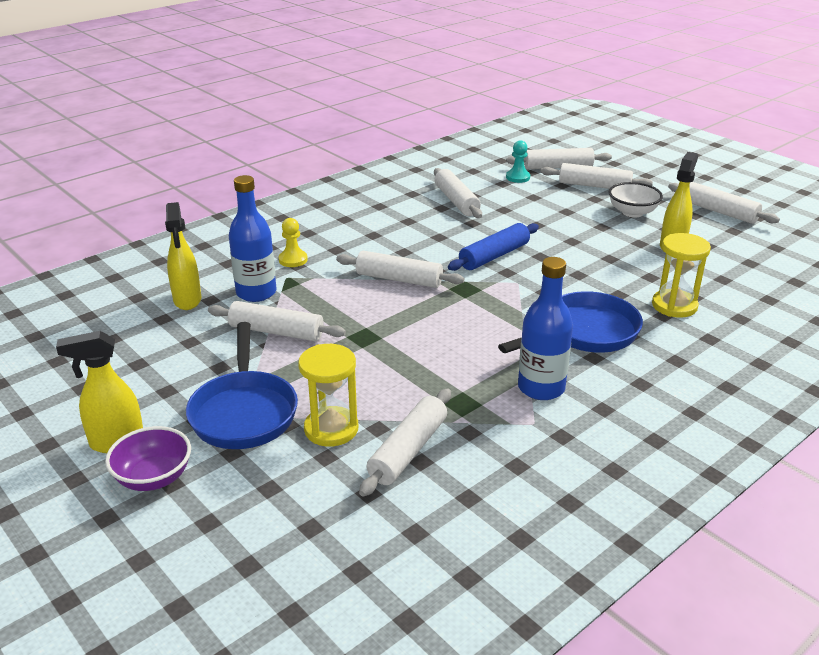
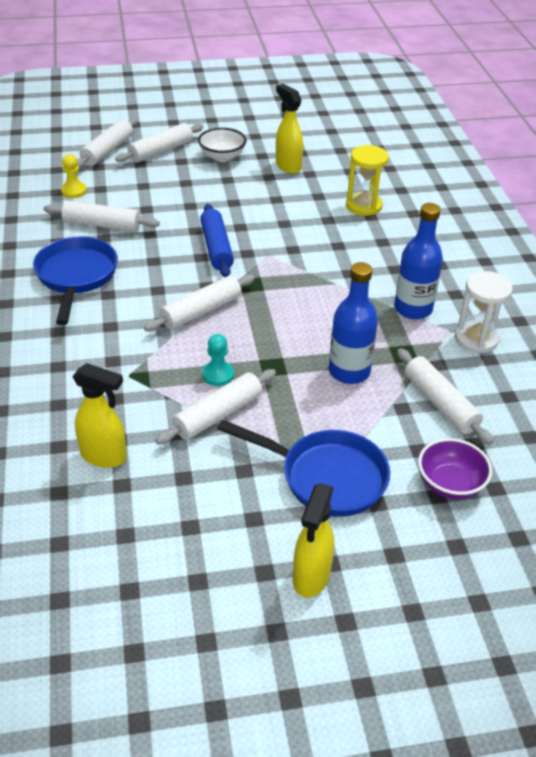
camera: 60 degrees left, 10 degrees up
purple bowl [105,426,191,491] -> purple bowl moved to [418,438,492,499]
blue bottle [229,175,276,302] -> blue bottle moved to [329,262,378,384]
yellow pawn [279,218,308,267] -> yellow pawn moved to [61,154,87,198]
yellow hourglass [298,344,358,447] -> none
blue pan [498,291,643,353] -> blue pan moved to [33,236,118,325]
turquoise pawn [506,140,530,183] -> turquoise pawn moved to [202,334,234,386]
white rolling pin [668,182,780,224] -> none
none -> white hourglass [455,271,513,353]

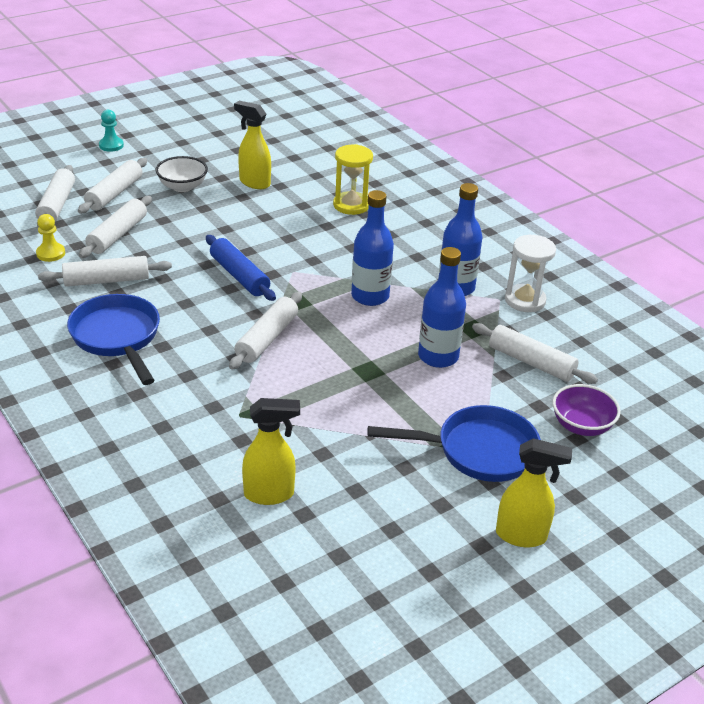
camera: 25 degrees left, 5 degrees down
white rolling pin [155,369,276,445] -> white rolling pin moved to [79,196,152,258]
turquoise pawn [202,334,234,386] -> turquoise pawn moved to [99,110,124,152]
yellow spray bottle [293,483,334,598] -> yellow spray bottle turned 75 degrees counterclockwise [496,438,572,547]
none -> blue bottle [351,190,394,306]

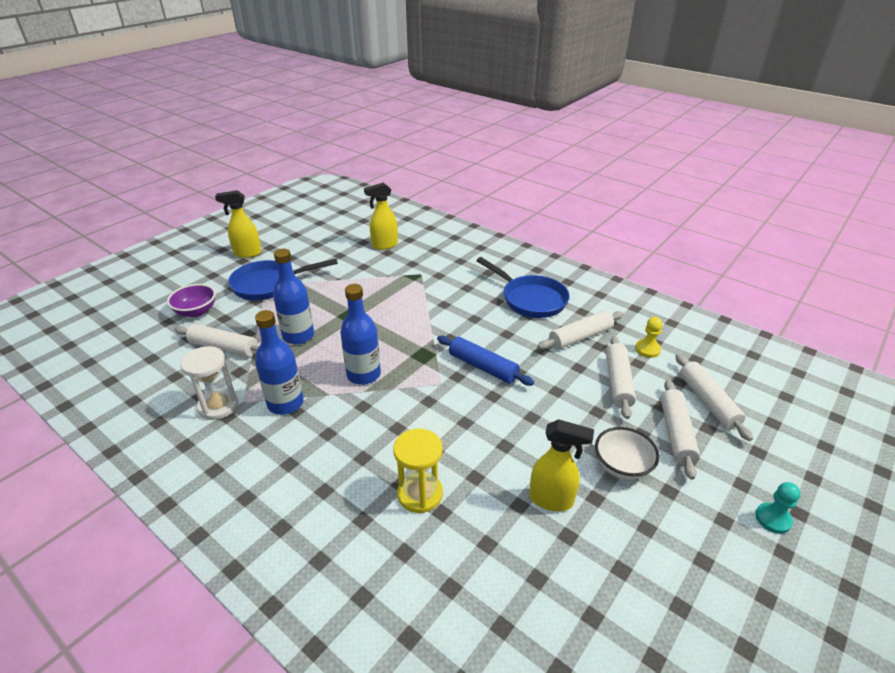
camera: 165 degrees right, 0 degrees up
white rolling pin [229,292,302,370] -> none

